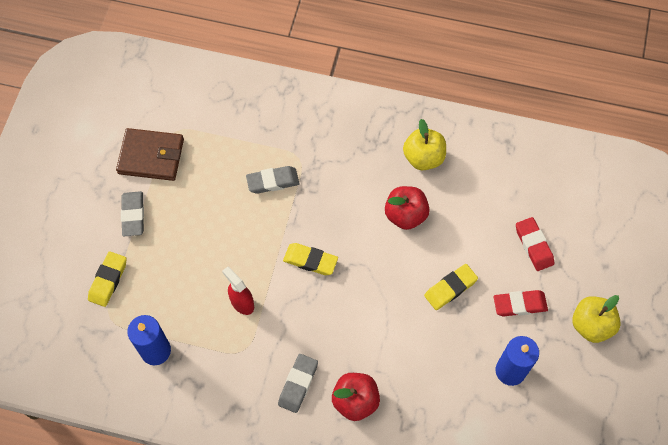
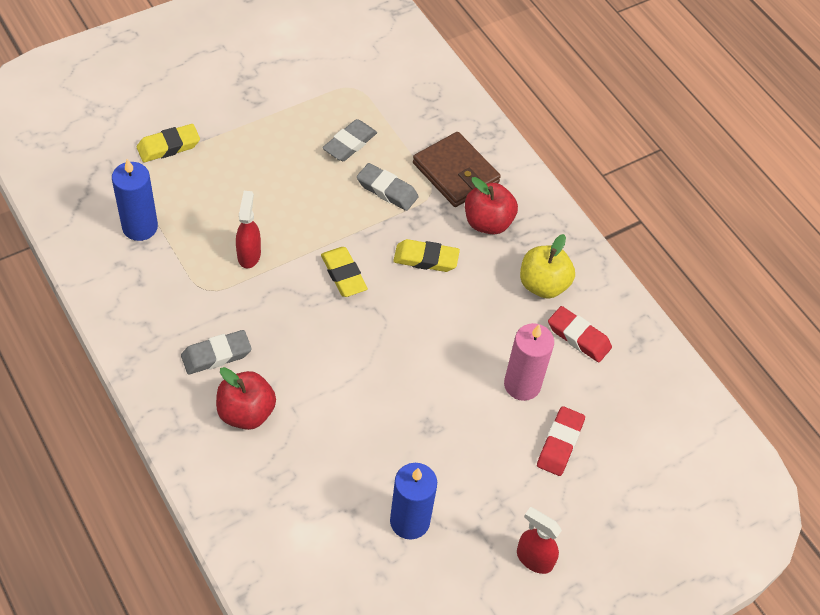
camera: 40 degrees right, 10 degrees down
brown wallet [116,128,184,181] -> brown wallet moved to [413,132,501,207]
grey eraser [121,191,144,236] -> grey eraser moved to [322,119,377,161]
red apple [385,186,429,230] -> red apple moved to [465,177,518,234]
yellow eraser [424,264,478,310] -> yellow eraser moved to [393,239,460,272]
red eraser [494,290,548,317] -> red eraser moved to [548,306,612,362]
yellow apple [572,295,621,343] -> red spray bottle [517,507,562,574]
none -> pink candle [504,323,554,401]

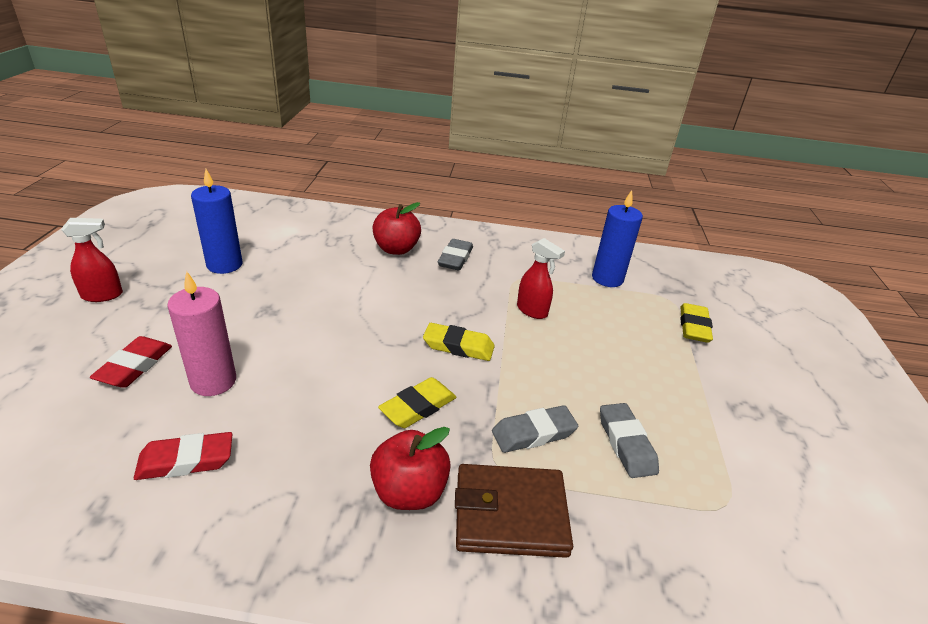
camera: 130 degrees right, 20 degrees down
yellow apple [520,234,575,299] -> none
red eraser [537,406,585,476] -> red eraser turned 45 degrees clockwise [90,336,172,388]

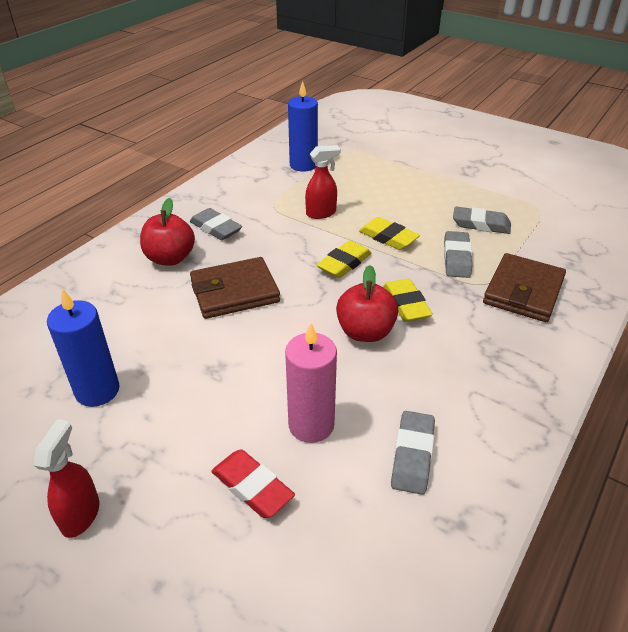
camera: 60 degrees left, 5 degrees up
red eraser [134,432,232,480] -> grey eraser [391,411,435,495]
red apple [370,427,451,510] -> red apple moved to [336,265,398,342]
yellow eraser [680,303,713,343] -> yellow eraser moved to [359,217,420,250]
none -> brown wallet [190,257,280,319]

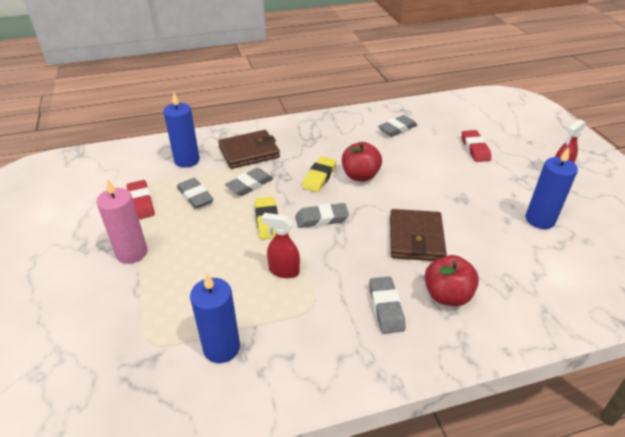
camera: 140 degrees left, 0 degrees up
brown wallet [190,257,280,319] -> brown wallet turned 75 degrees clockwise [390,209,447,261]
pink candle [285,323,337,443] -> pink candle moved to [96,179,148,264]
yellow eraser [316,241,372,278] -> grey eraser [295,203,349,228]
none -> red eraser [127,180,155,219]
none -> blue candle [163,92,200,168]

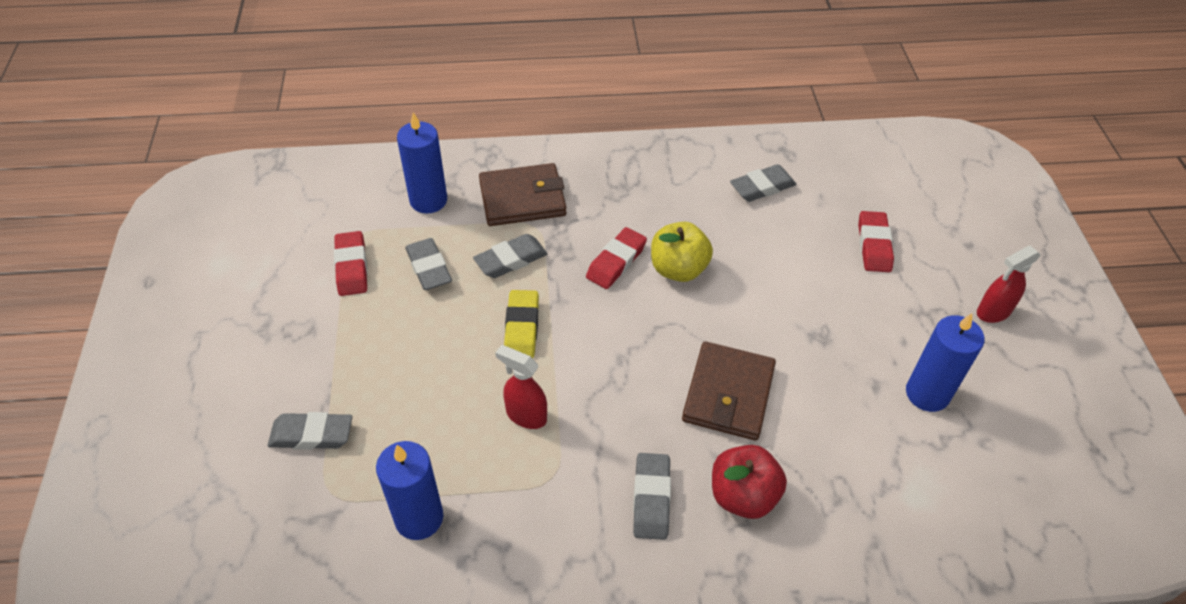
camera: 10 degrees right, 10 degrees up
pink candle [96,179,148,264] -> none
grey eraser [295,203,349,228] -> grey eraser moved to [268,412,352,450]
yellow eraser [302,156,336,192] -> red eraser [586,227,647,289]
red apple [342,142,382,181] -> yellow apple [651,222,713,282]

